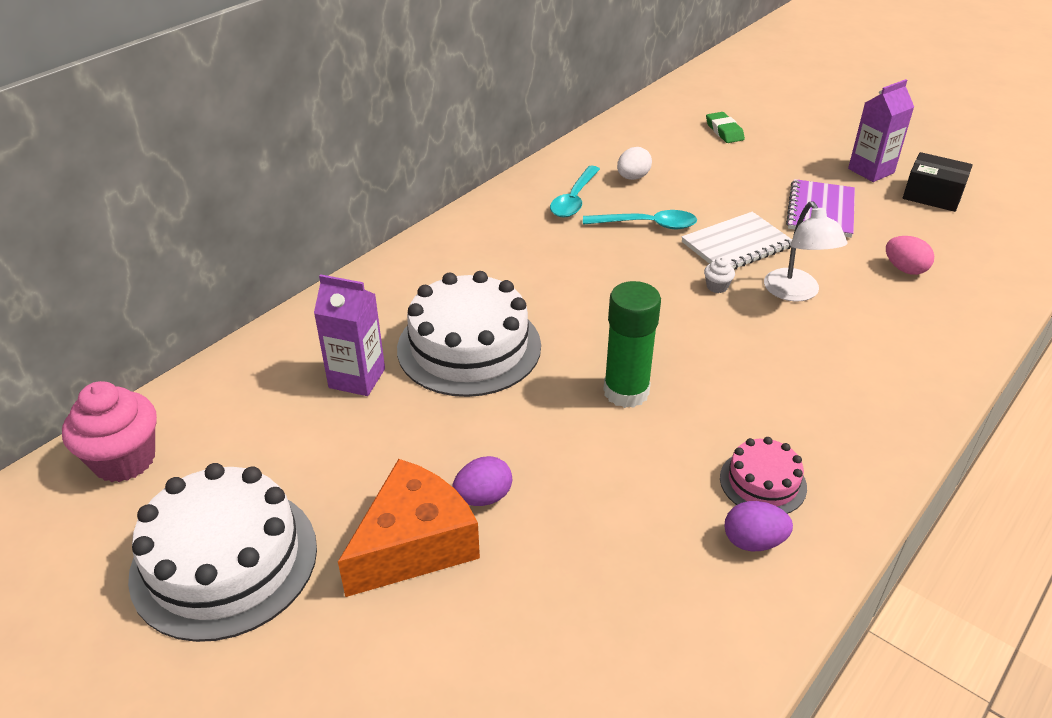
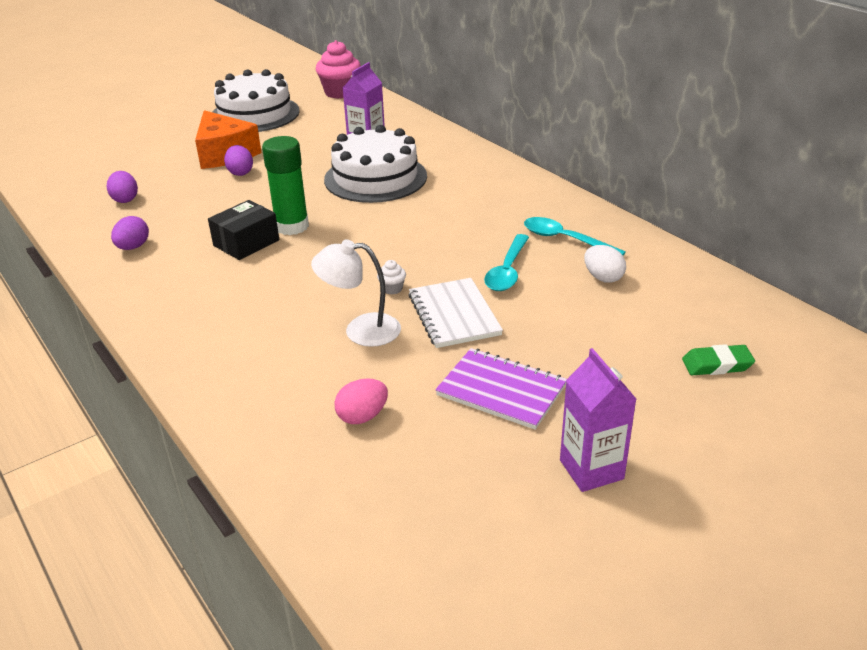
camera: 105 degrees right, 5 degrees down
pink cake [720,437,807,514] -> none
black box [903,152,973,212] -> black box moved to [208,200,279,260]
none -> purple egg [107,171,138,203]

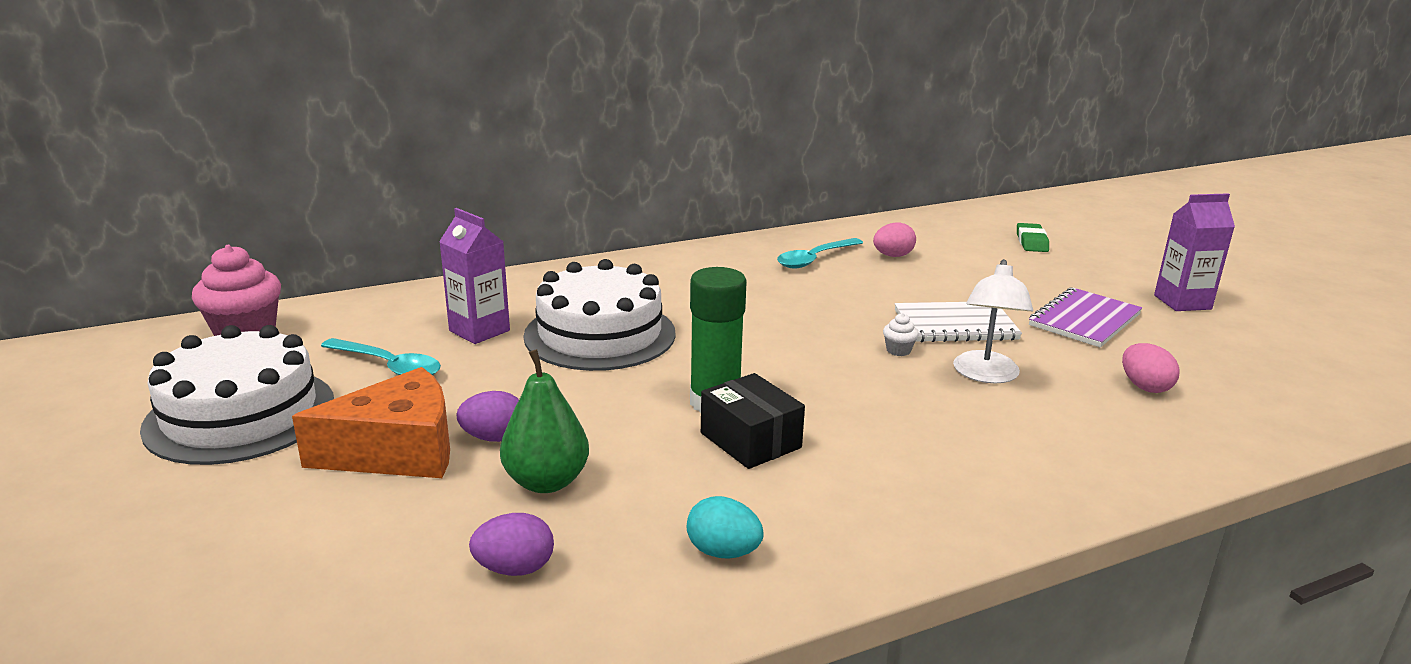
camera: 80 degrees left, 10 degrees down
purple egg [111,216,149,250] -> turquoise egg [687,496,764,559]
turquoise spoon [484,234,529,291] -> turquoise spoon moved to [321,338,441,375]
white egg [584,245,626,283] -> pink egg [873,222,916,257]
none -> green pear [500,349,589,493]

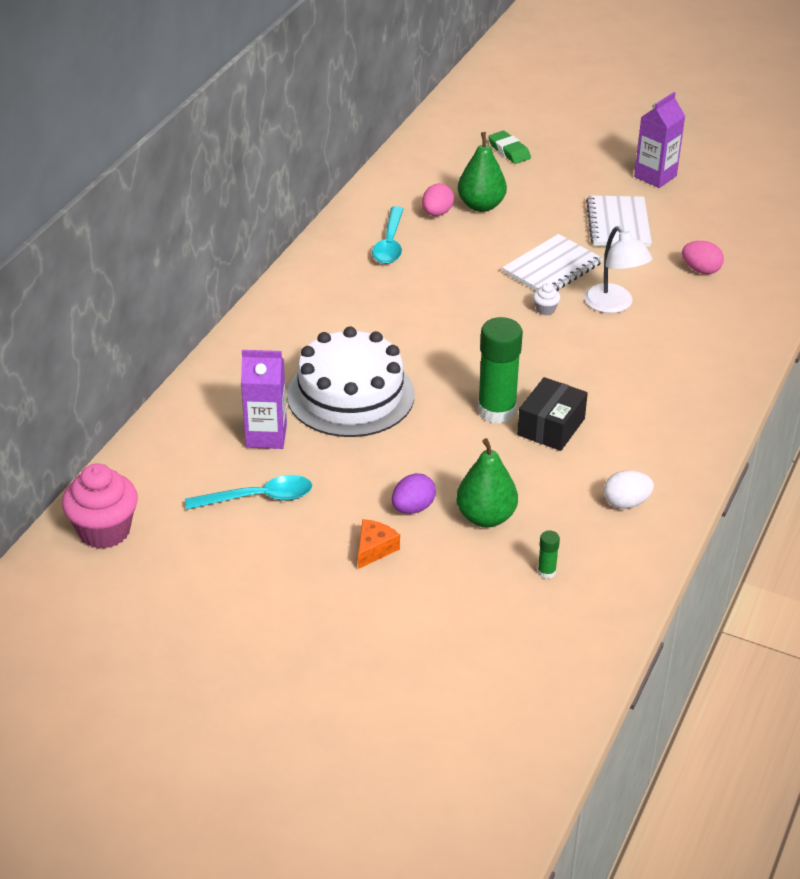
camera: 40 degrees left, 15 degrees up
white cake [140,325,334,465] -> none
orange cheese [292,367,450,478] -> orange cheese [358,519,400,569], size x0.47
purple egg [469,513,554,576] -> green glue stick [537,531,560,579]
turquoise egg [687,496,764,559] -> white egg [604,470,654,509]
black box [701,373,805,469] -> black box turned 75 degrees counterclockwise [517,377,588,451]
purple notebook [1029,287,1142,348] -> white notebook [586,195,652,247]
none -> green pear [458,132,507,212]

